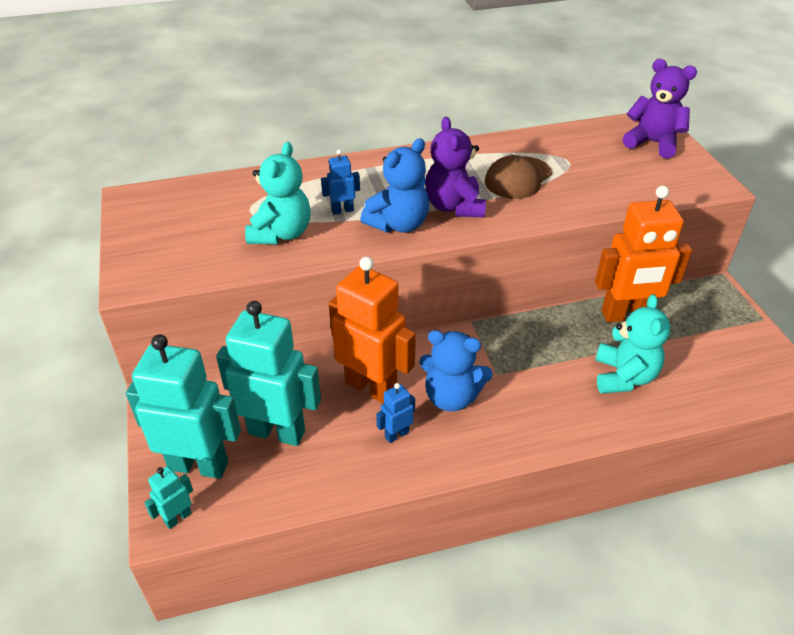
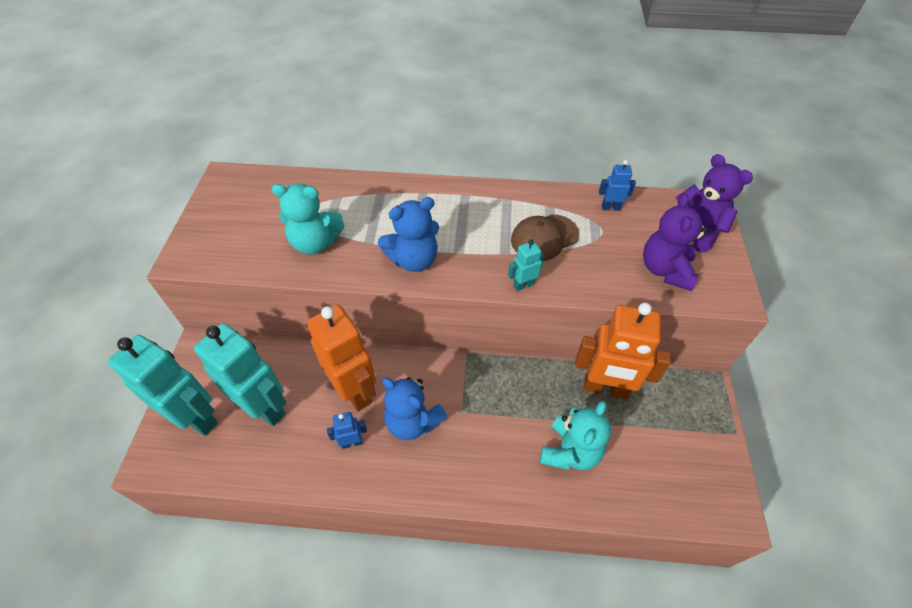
camera: 20 degrees right, 10 degrees up
turquoise robot [144,466,193,529] -> turquoise robot moved to [508,239,544,291]
turquoise teddy bear [245,142,311,244] -> turquoise teddy bear turned 60 degrees clockwise [271,183,345,255]
blue robot [321,149,360,215] -> blue robot moved to [599,160,636,211]
purple teddy bear [425,117,486,218] -> purple teddy bear moved to [643,193,709,291]

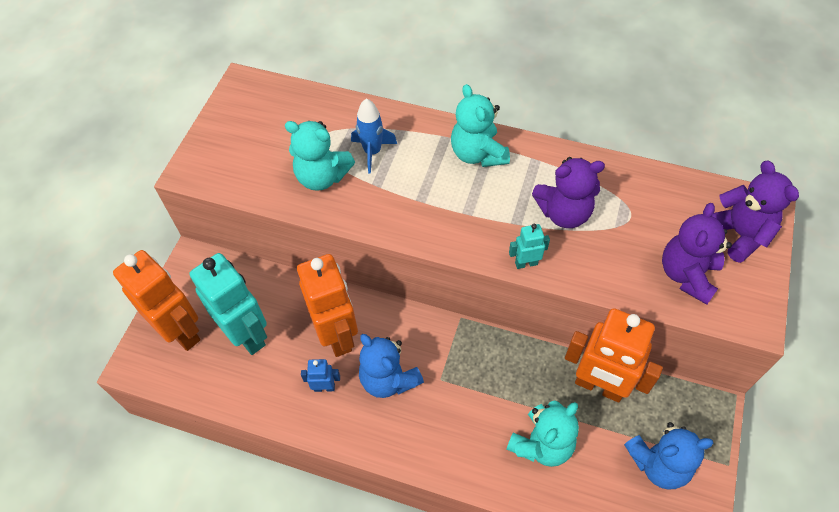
camera: 15 degrees right, 5 degrees up
turquoise robot [108,335,218,436] -> orange robot [113,250,200,351]
blue teddy bear [378,197,439,272] -> blue teddy bear moved to [624,422,713,490]
brown cap [511,214,579,261] -> purple teddy bear [532,157,605,228]
blue robot [599,160,636,211] -> none
none -> blue rocket [351,98,397,174]
none -> turquoise teddy bear [451,84,510,167]

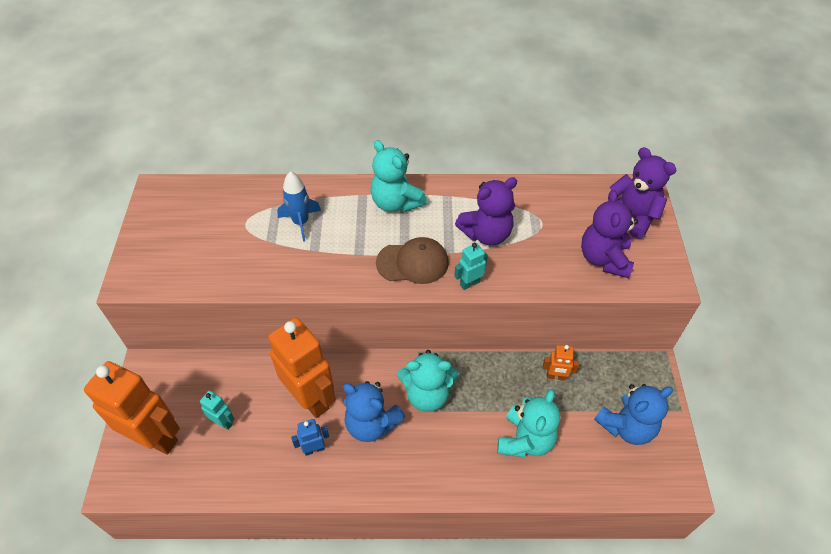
camera: 20 degrees left, 5 degrees down
turquoise robot [190,253,267,355] -> turquoise robot [200,391,235,430], size x0.44
turquoise teddy bear [285,121,355,191] -> turquoise teddy bear moved to [397,350,459,412]
orange robot [565,308,663,402] -> orange robot [543,345,579,381], size x0.44
none -> brown cap [376,237,449,284]

